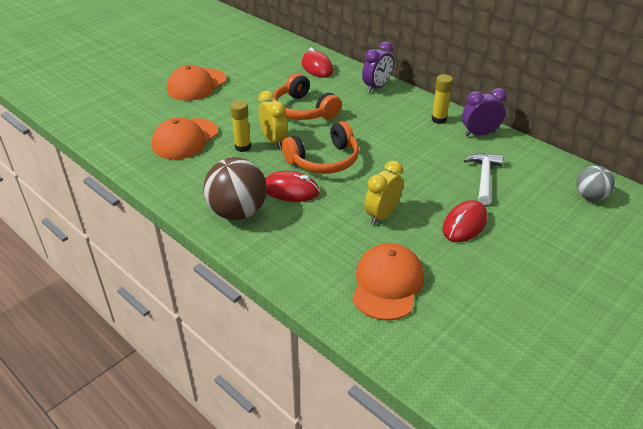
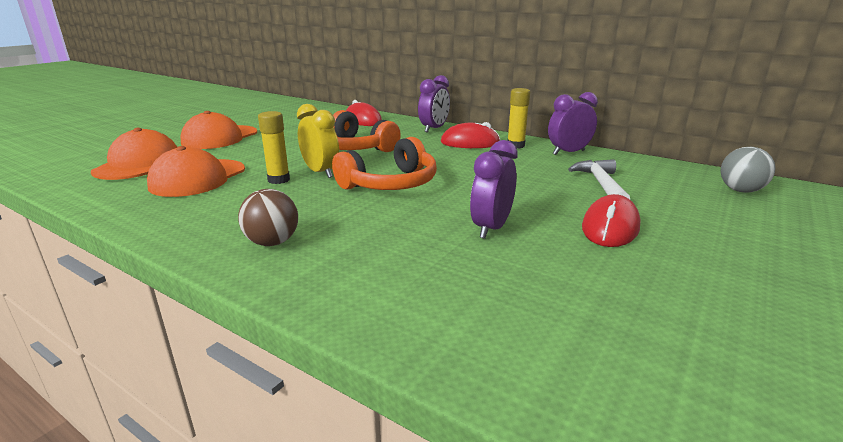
camera: 10 degrees left, 15 degrees down
brown ball [204,157,267,220] -> brown ball [238,189,298,246], size x0.59
red mouse [265,171,320,202] -> red mouse moved to [441,122,500,148]
orange cap [352,243,424,321] -> orange cap moved to [91,128,177,180]
yellow clock [364,161,403,225] -> purple clock [470,140,518,239]

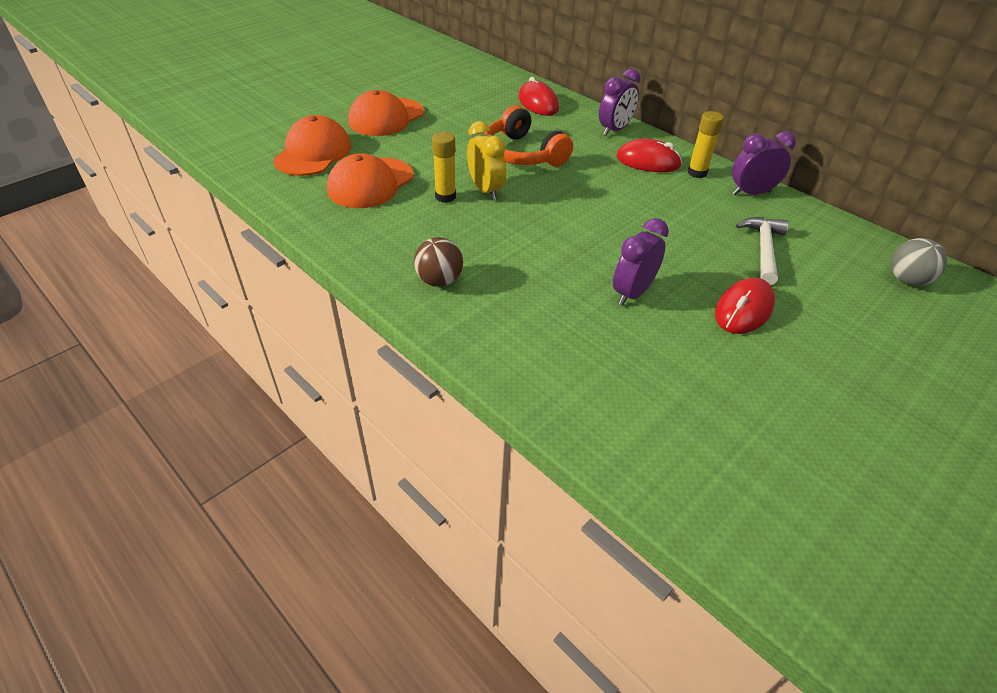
camera: 10 degrees right, 20 degrees up
orange headphones [332,137,437,190] -> none

